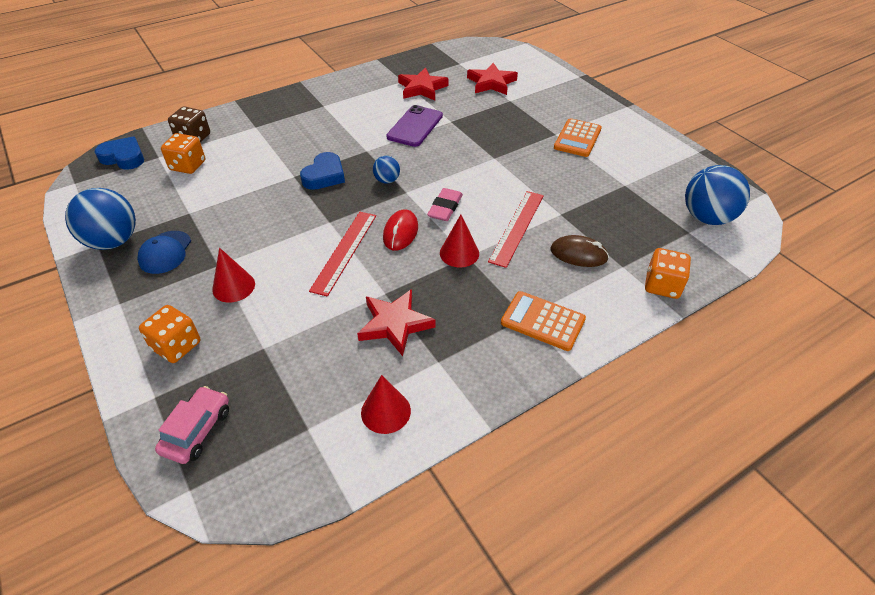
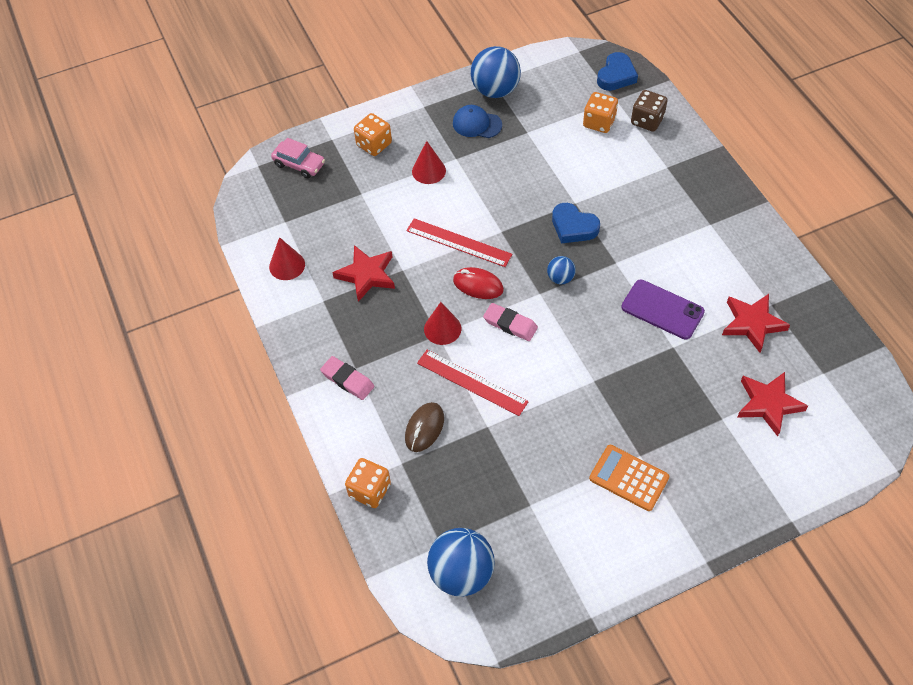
camera: 100 degrees right, 10 degrees up
orange calculator [501,291,586,351] -> pink eraser [320,356,375,400]

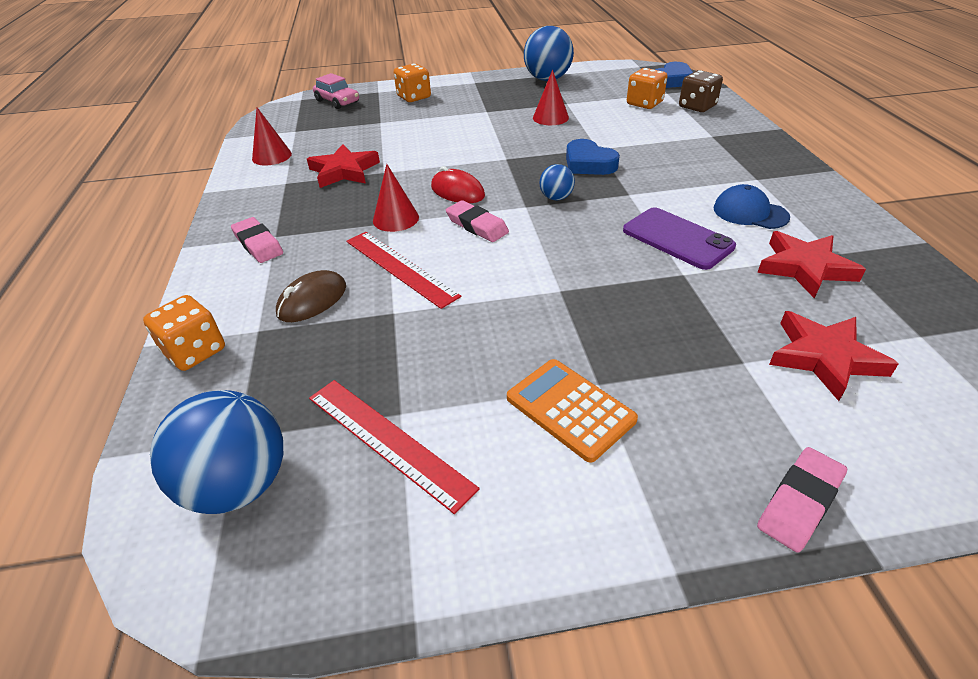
camera: 15 degrees right, 15 degrees down
red ruler [406,218,512,267] -> red ruler moved to [309,380,479,514]
red cone [412,141,446,184] -> red cone moved to [533,70,569,125]
blue cap [453,105,502,138] -> blue cap moved to [713,184,790,229]
none -> pink eraser [757,447,847,553]

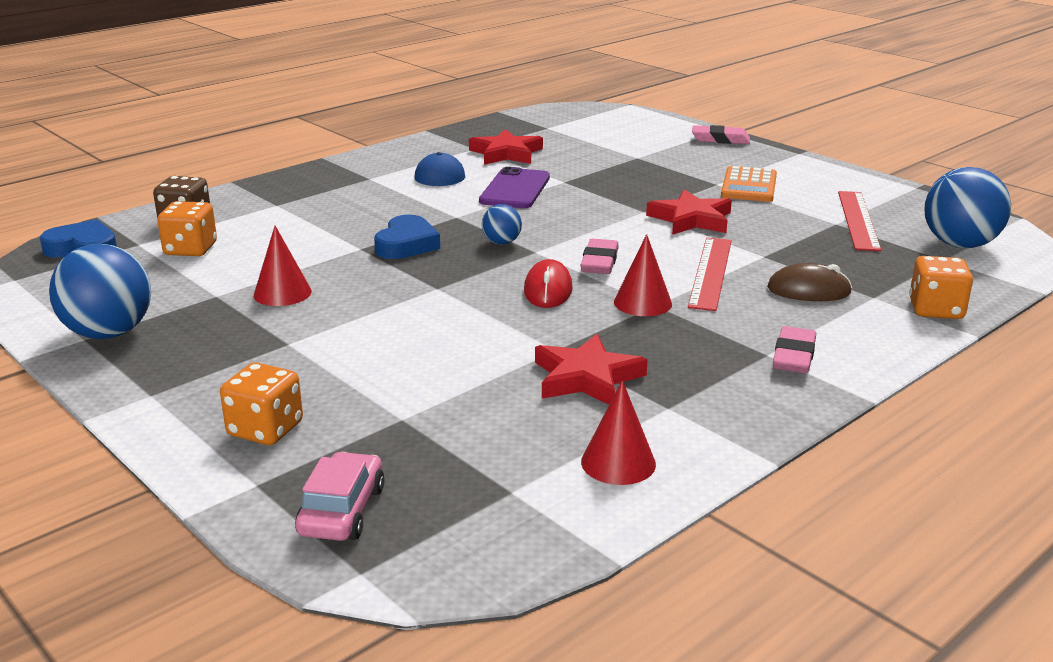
camera: 125 degrees left, 15 degrees down
red star [769,311,899,401] -> red star moved to [646,190,732,235]

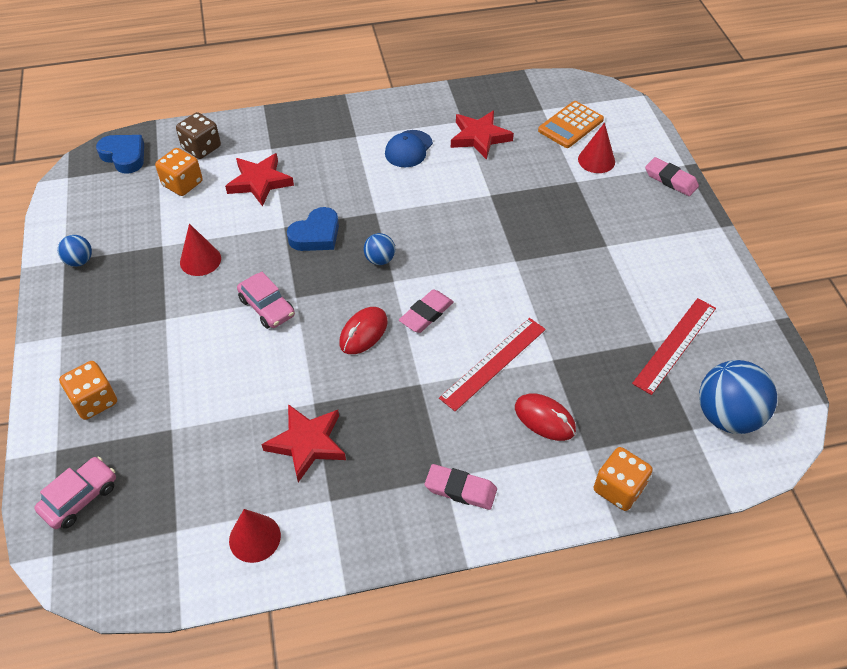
camera: 30 degrees right, 25 degrees up
blue ball [49,244,151,339] -> blue ball [58,235,92,267], size x0.50
purple phone [479,167,550,208] -> none
red cone [614,234,672,316] -> red cone moved to [578,123,615,173]
red star [646,190,732,235] -> red star moved to [225,153,294,207]
orange calculator [721,166,777,202] -> orange calculator moved to [538,101,604,148]
brown mouse [767,263,852,301] -> red mouse [515,393,576,441]
pink eraser [773,326,816,373] -> pink eraser turned 60 degrees clockwise [425,464,497,510]
none -> pink car [237,272,295,329]

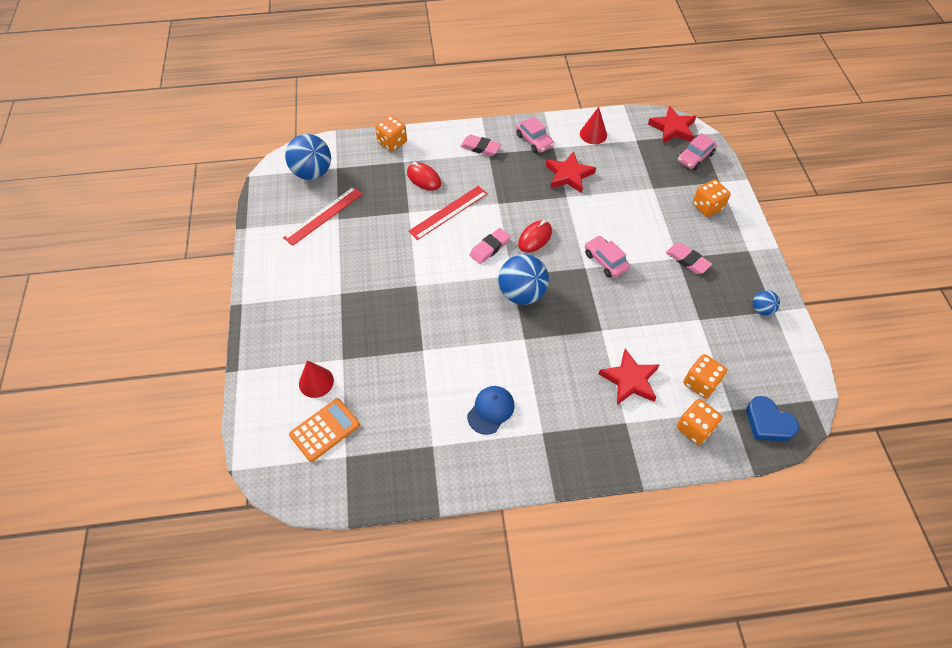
camera: 175 degrees left, 5 degrees up
brown dice [176,112,221,159] -> orange dice [677,399,722,445]
red cone [180,224,221,276] -> none
blue heart [287,207,339,251] -> none
blue ball [364,233,395,265] -> blue ball [498,254,549,305], size x1.98
red star [451,111,514,160] -> red star moved to [648,106,696,143]
pink eraser [645,157,699,196] -> pink eraser moved to [666,243,712,274]
none -> pink car [516,116,554,153]

